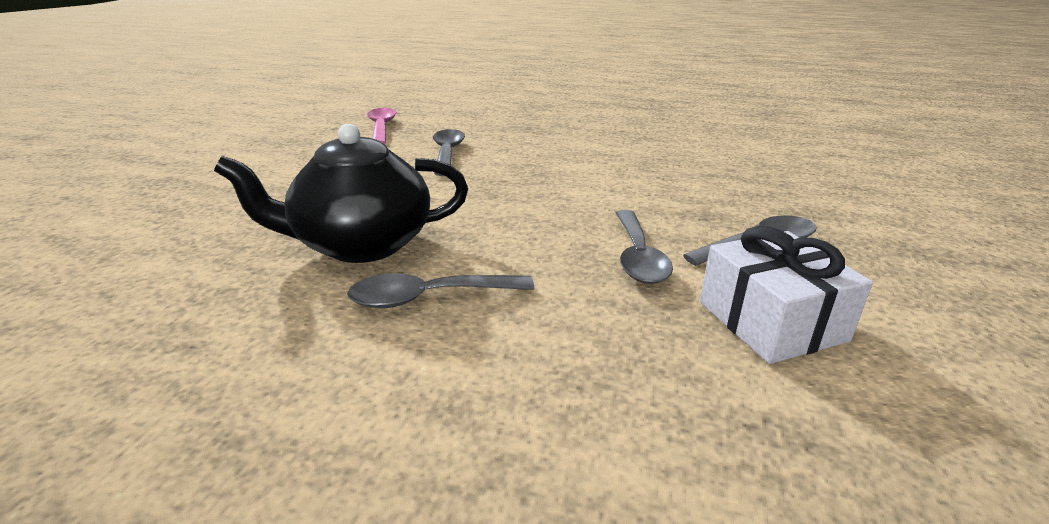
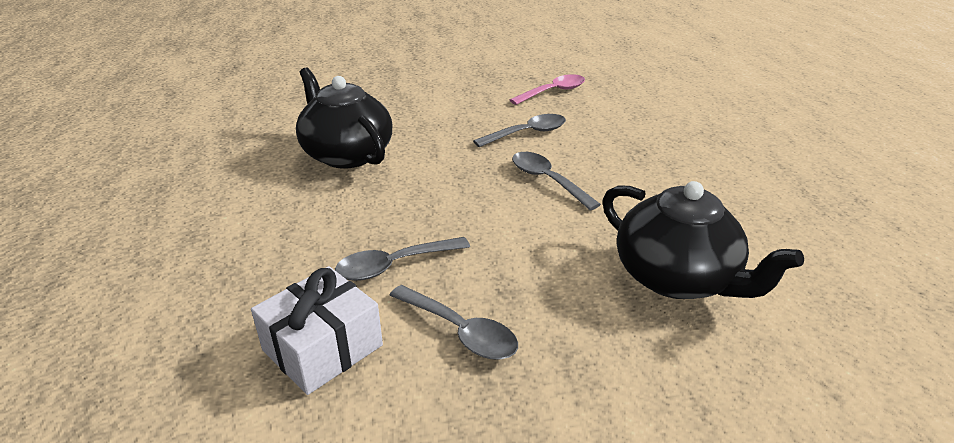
camera: 65 degrees right, 5 degrees up
grey spoon [347,273,534,308] -> grey spoon moved to [512,152,601,210]
none -> black teapot [603,181,804,299]

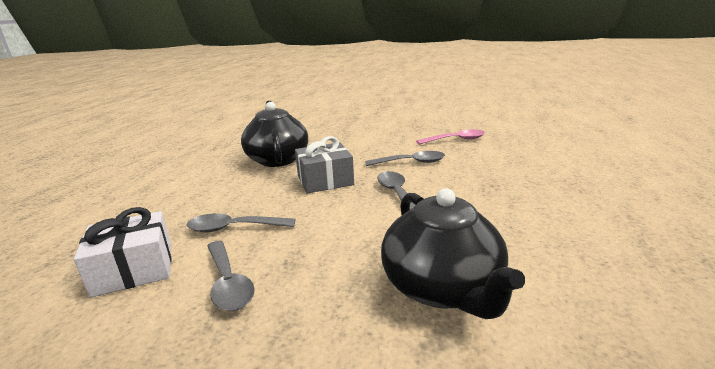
camera: 25 degrees right, 10 degrees down
none -> grey gift [295,136,354,194]

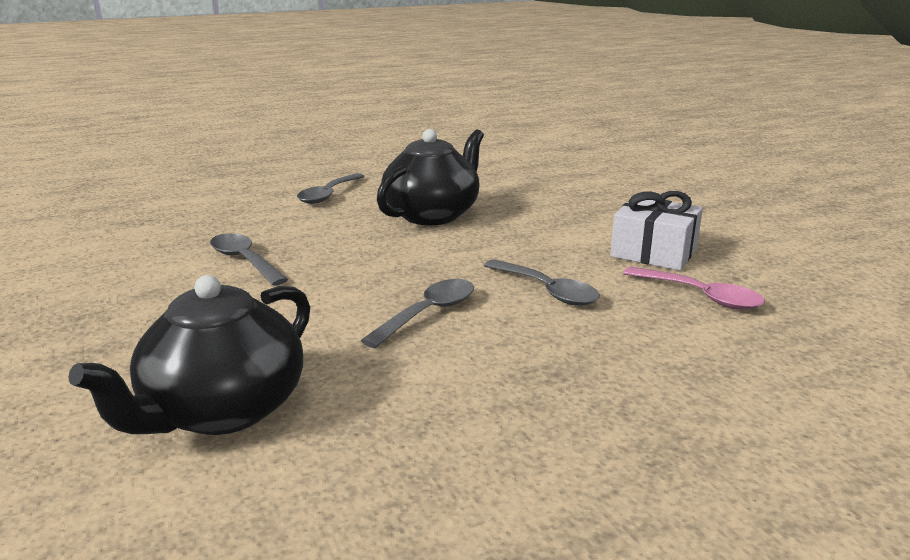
camera: 50 degrees right, 0 degrees up
white gift [74,207,172,298] -> white gift moved to [610,191,703,271]
grey spoon [207,241,255,311] -> grey spoon moved to [297,173,365,204]
grey gift [295,136,354,194] -> none

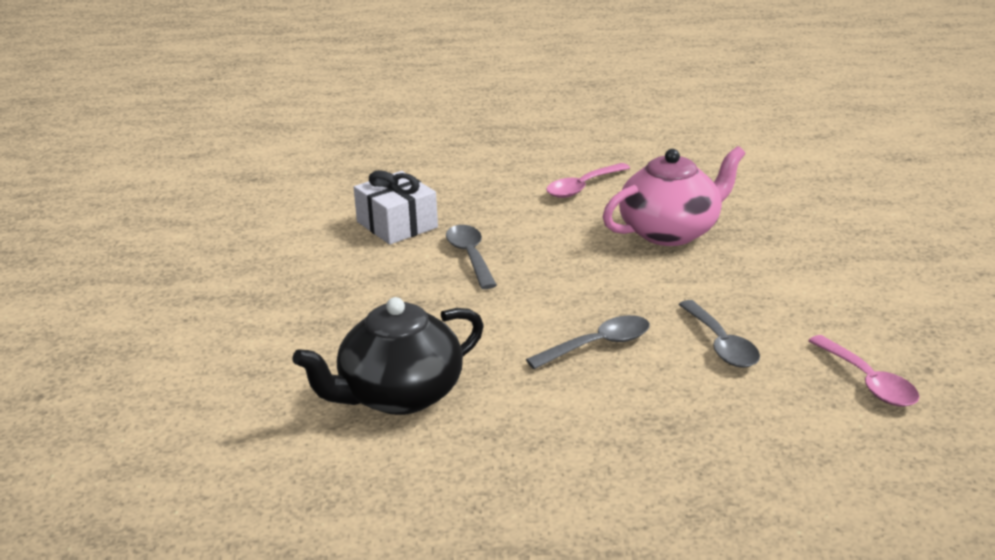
camera: 25 degrees right, 5 degrees up
grey spoon [297,173,365,204] -> pink spoon [546,163,630,198]
black teapot [377,129,484,225] -> pink teapot [603,146,746,246]
white gift [610,191,703,271] -> white gift moved to [354,170,438,245]

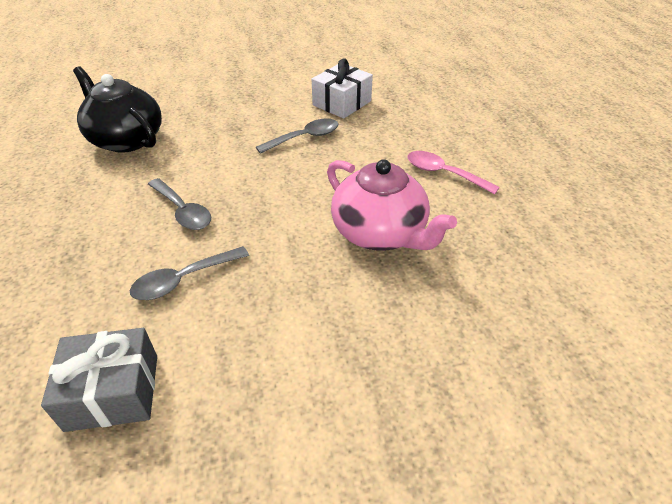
camera: 75 degrees right, 15 degrees up
pink spoon [808,335,920,407] -> grey gift [41,328,157,432]

